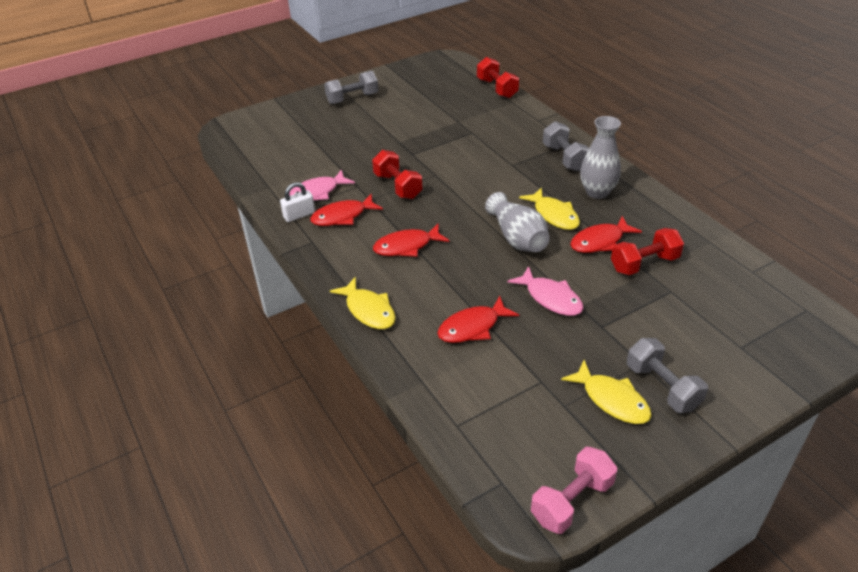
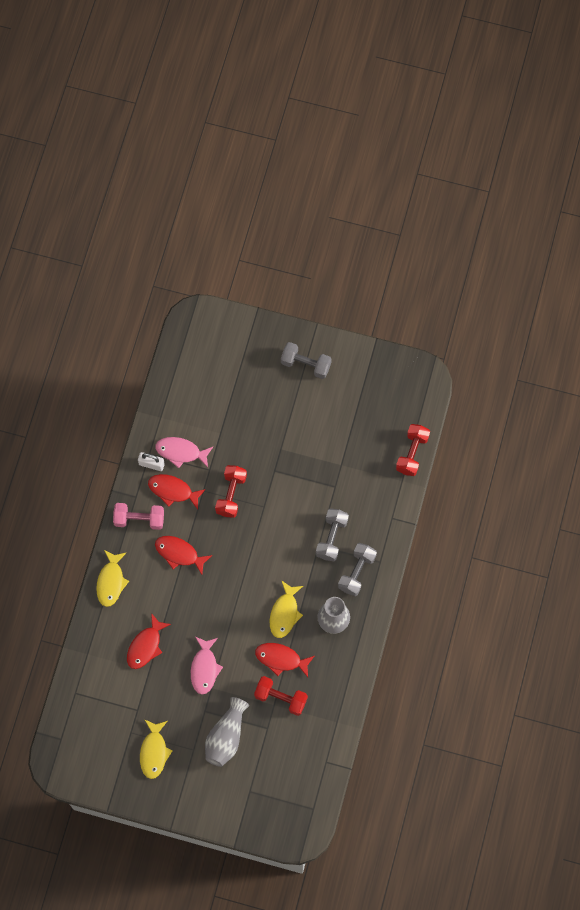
camera: 45 degrees right, 30 degrees up
red fish [437,296,519,343] -> red fish turned 75 degrees counterclockwise [127,613,171,669]
grey vase [485,192,550,252] -> grey vase moved to [205,697,249,767]
pink dumbbell [531,447,617,534] -> pink dumbbell moved to [113,503,164,530]
grey dumbbell [627,338,708,413] -> grey dumbbell moved to [316,508,349,561]

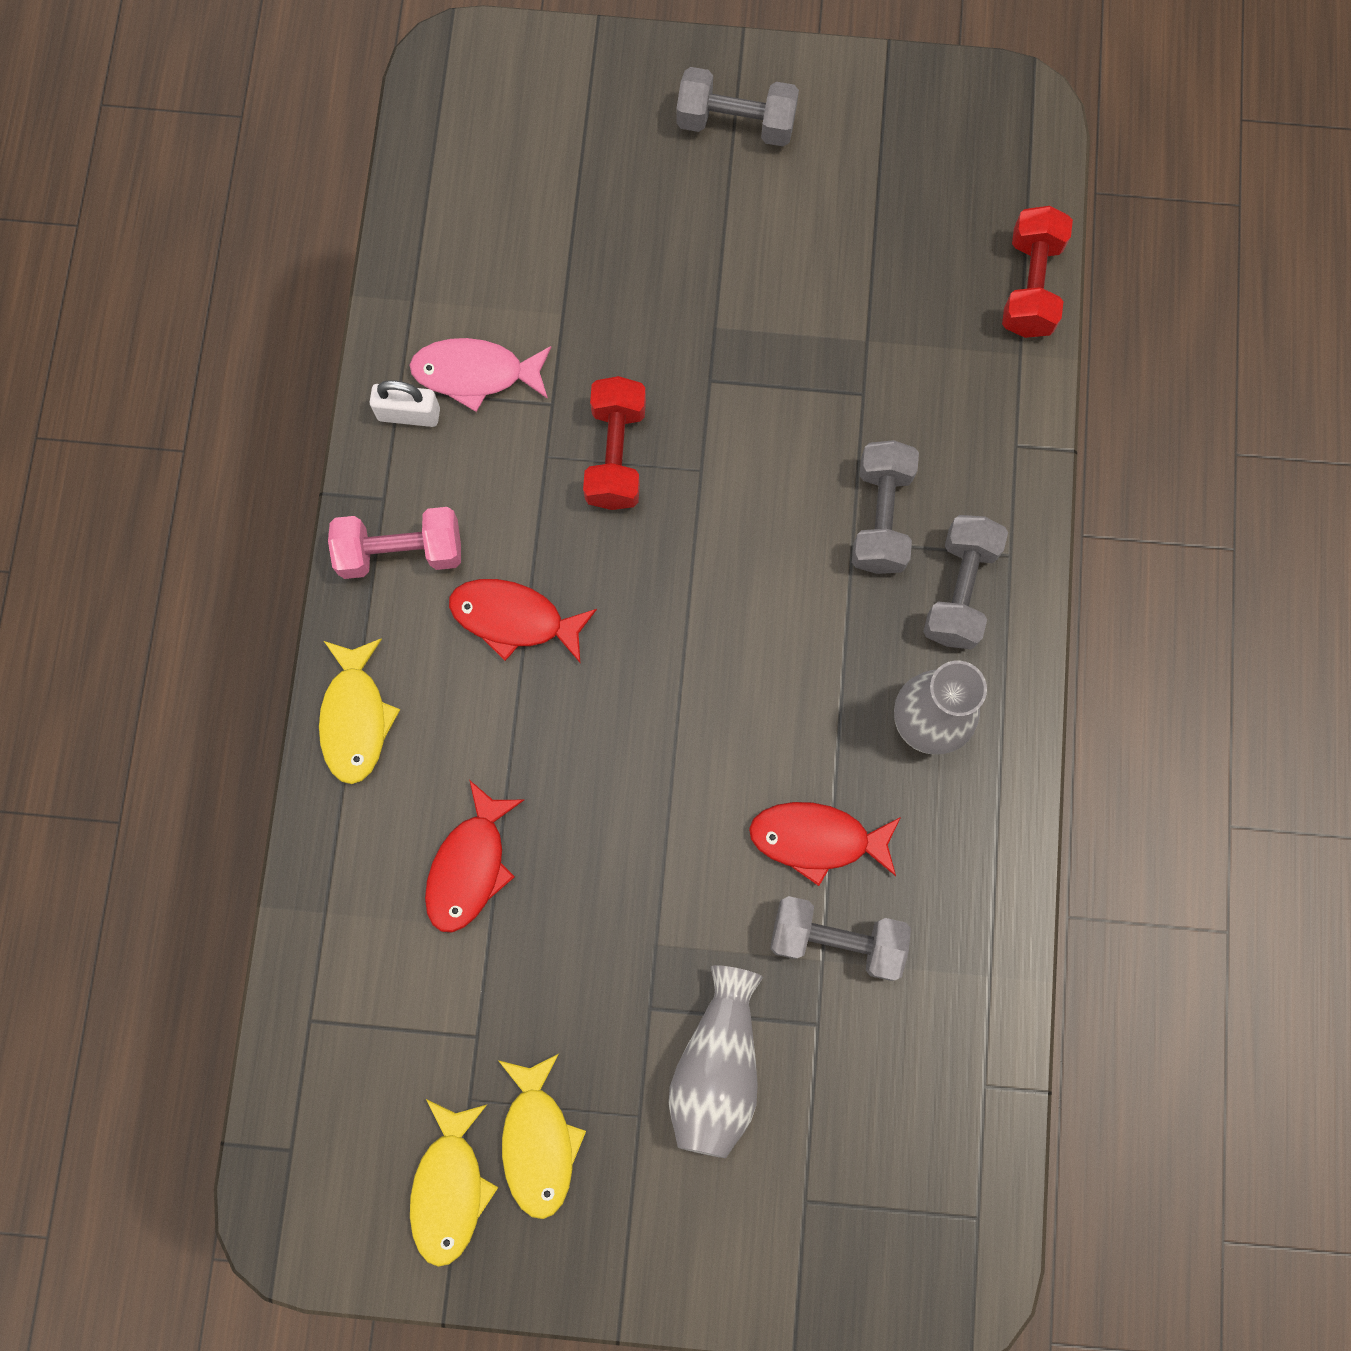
camera: 10 degrees left, 5 degrees up
red fish [148,474,206,509] -> none
pink fish [191,637,223,695] -> none
red dumbbell [254,676,308,716] -> grey dumbbell [770,896,911,981]
yellow fish [270,580,303,638] -> yellow fish moved to [410,1099,498,1267]

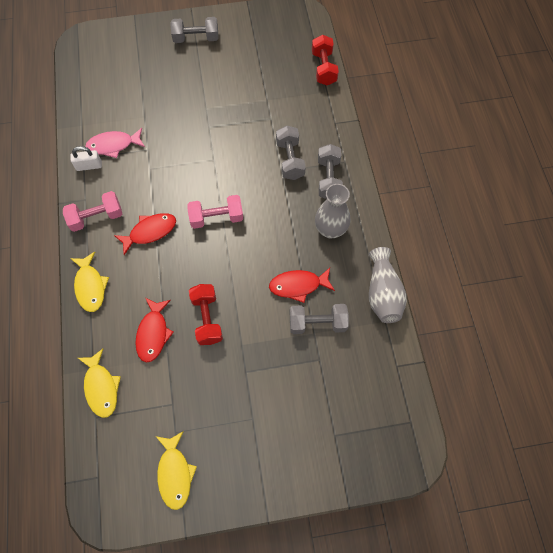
camera: 15 degrees left, 10 degrees down
red fish [449,579,597,663] -> red fish turned 150 degrees clockwise [114,213,176,255]
yellow fish [498,1054,586,1219] -> yellow fish moved to [78,348,121,418]
red dumbbell [583,376,646,510] -> red dumbbell moved to [189,284,223,345]
grey vase [669,965,763,1158] -> grey vase moved to [369,247,407,323]
none -> pink dumbbell [187,195,243,229]

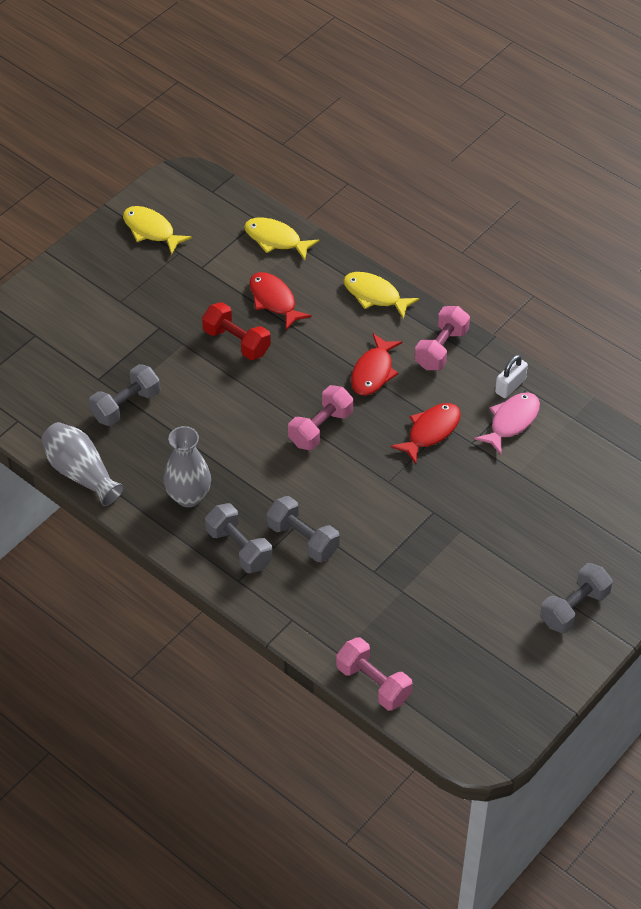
camera: 140 degrees right, 15 degrees down
red fish [269,268,335,303] -> red fish moved to [391,403,461,464]
red dumbbell [312,35,339,85] -> pink dumbbell [336,637,413,710]

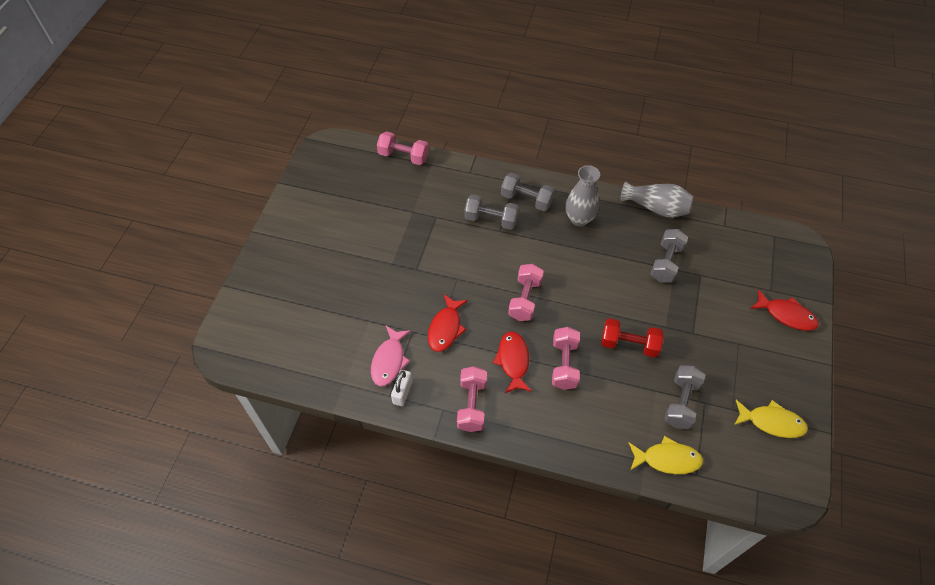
camera: 155 degrees right, 5 degrees up
red fish [249,272,312,330] -> red fish moved to [750,289,819,331]
yellow fish [343,272,420,319] -> none
grey dumbbell [540,563,613,633] -> grey dumbbell moved to [664,365,705,429]
none -> pink dumbbell [552,327,580,390]

